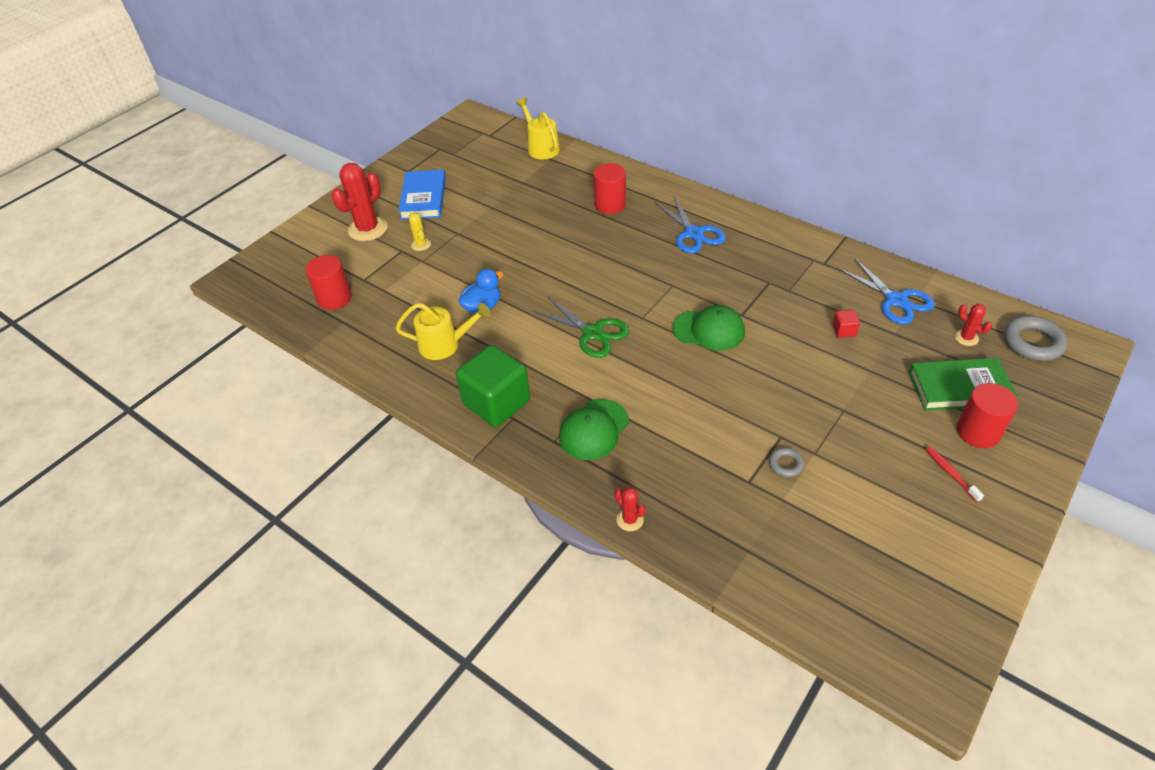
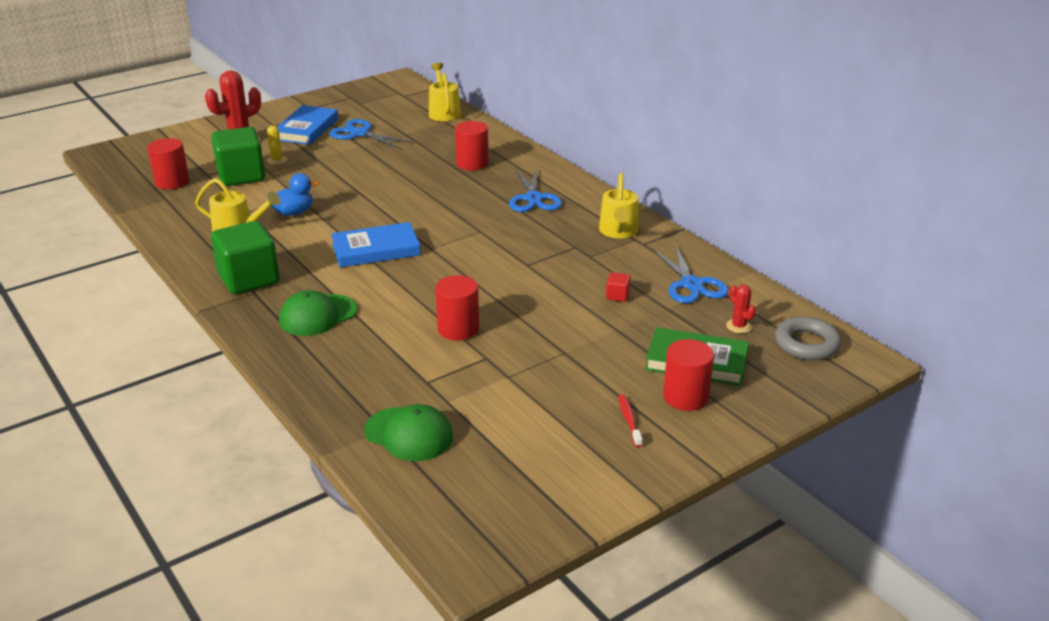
camera: 15 degrees right, 15 degrees down
green scissors [533,297,630,358] -> blue book [331,222,421,267]
red cactus [615,487,646,531] -> none
green cap [673,305,745,351] -> green cap moved to [364,404,453,461]
grey ring [769,448,804,477] -> none
none -> green cube [211,127,265,186]
none -> blue scissors [329,119,412,149]
none -> red cylinder [435,275,479,341]
none -> yellow watering can [599,173,639,238]

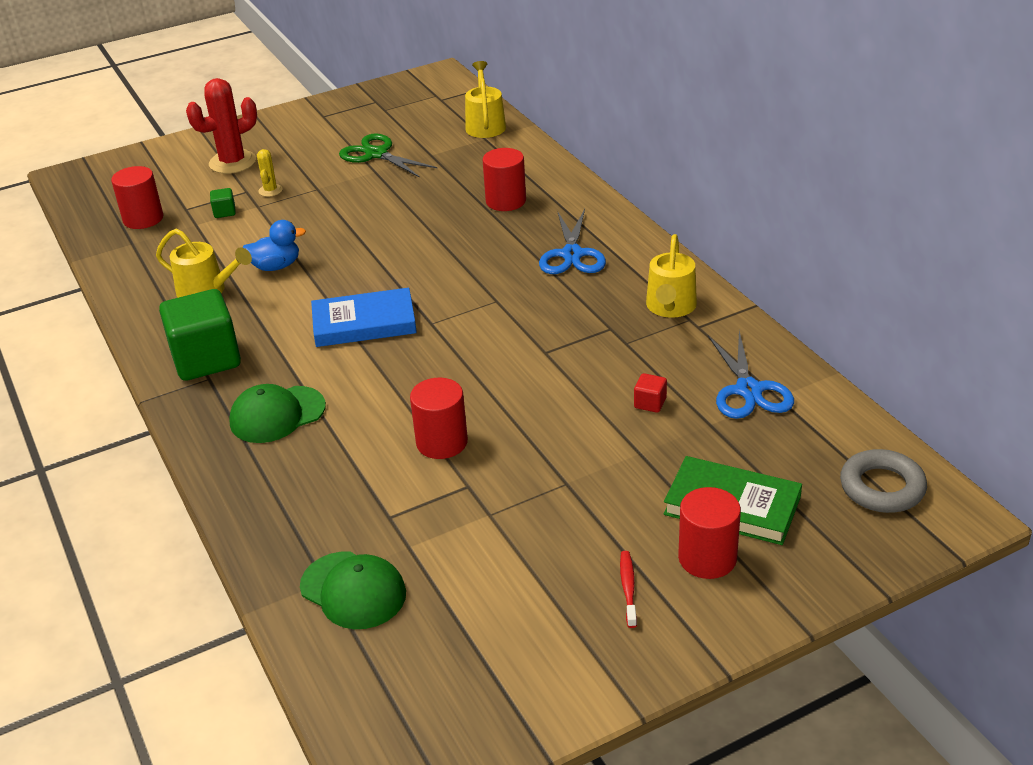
camera: 10 degrees right, 5 degrees up
green cube [211,127,265,186] -> green cube [210,188,236,218], size x0.41
blue book [277,105,338,145] -> none
blue scissors [329,119,412,149] -> green scissors [339,134,437,178]
red cactus [726,285,756,333] -> none

